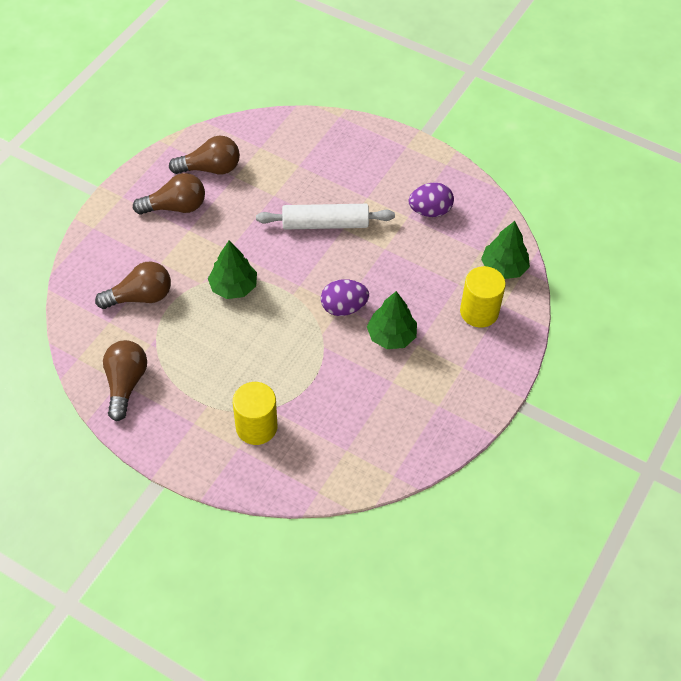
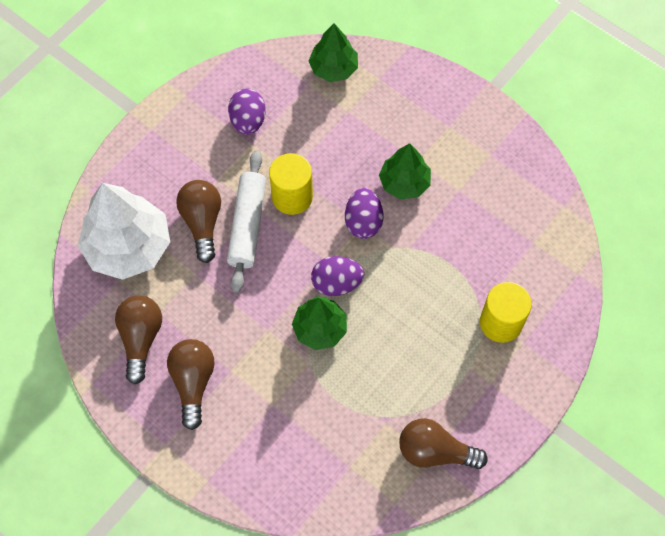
camera: 80 degrees left, 10 degrees up
brown light bulb [95,262,171,309] -> brown light bulb moved to [176,180,221,263]
yellow cylinder [460,266,506,328] -> yellow cylinder moved to [269,153,313,215]
none -> white tree [78,183,170,280]
none -> purple egg [311,256,364,296]

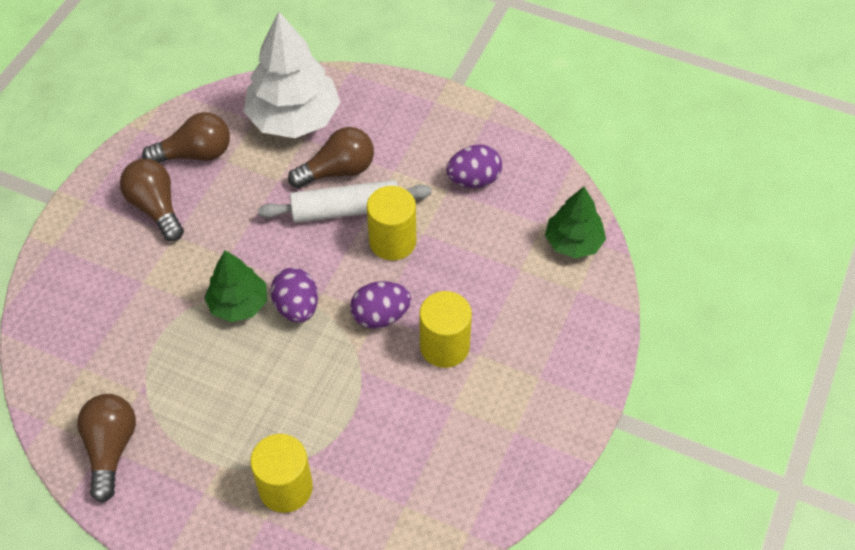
camera: 75 degrees right, 10 degrees down
brown light bulb [167,339,215,430] -> brown light bulb turned 105 degrees counterclockwise [120,159,184,241]
green tree [379,143,431,199] -> yellow cylinder [419,291,472,368]

